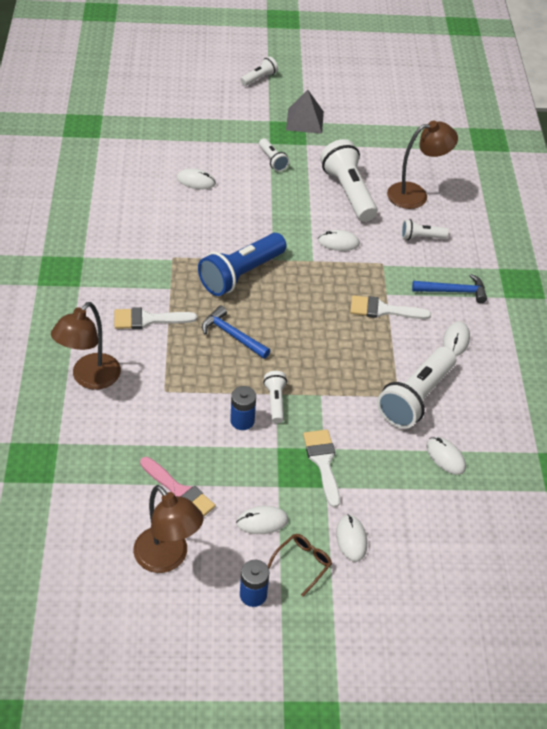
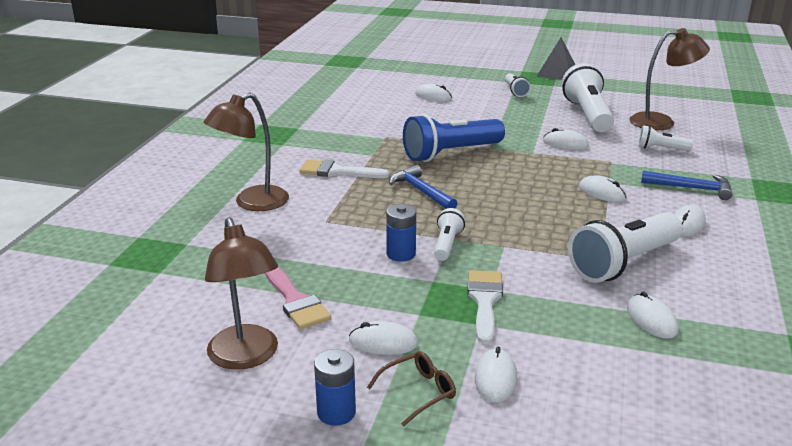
camera: 20 degrees right, 20 degrees down
white flashlight [240,57,278,86] -> none
white brush [350,295,431,319] -> white mouse [579,175,627,202]

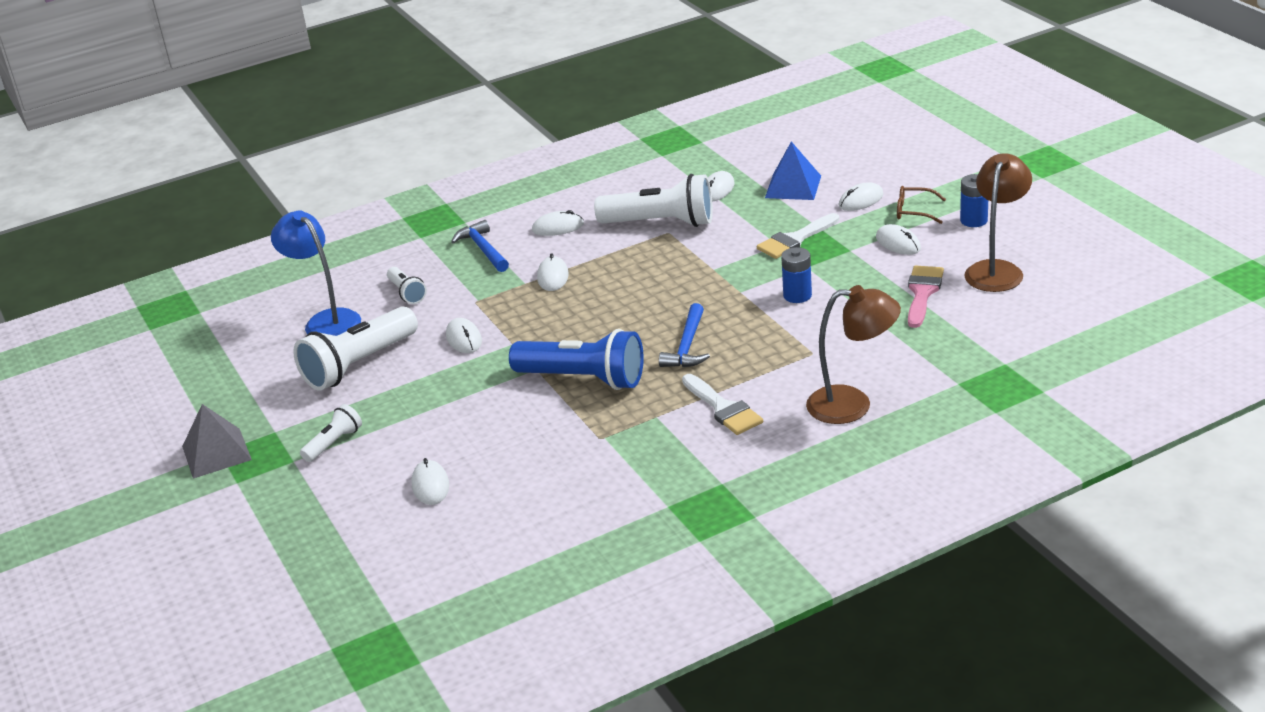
camera: 130 degrees left, 5 degrees up
white flashlight [434,208,465,261] -> none
brown lamp [630,28,710,130] -> blue lamp [271,210,361,336]
none -> blue pyramid [765,141,821,200]

